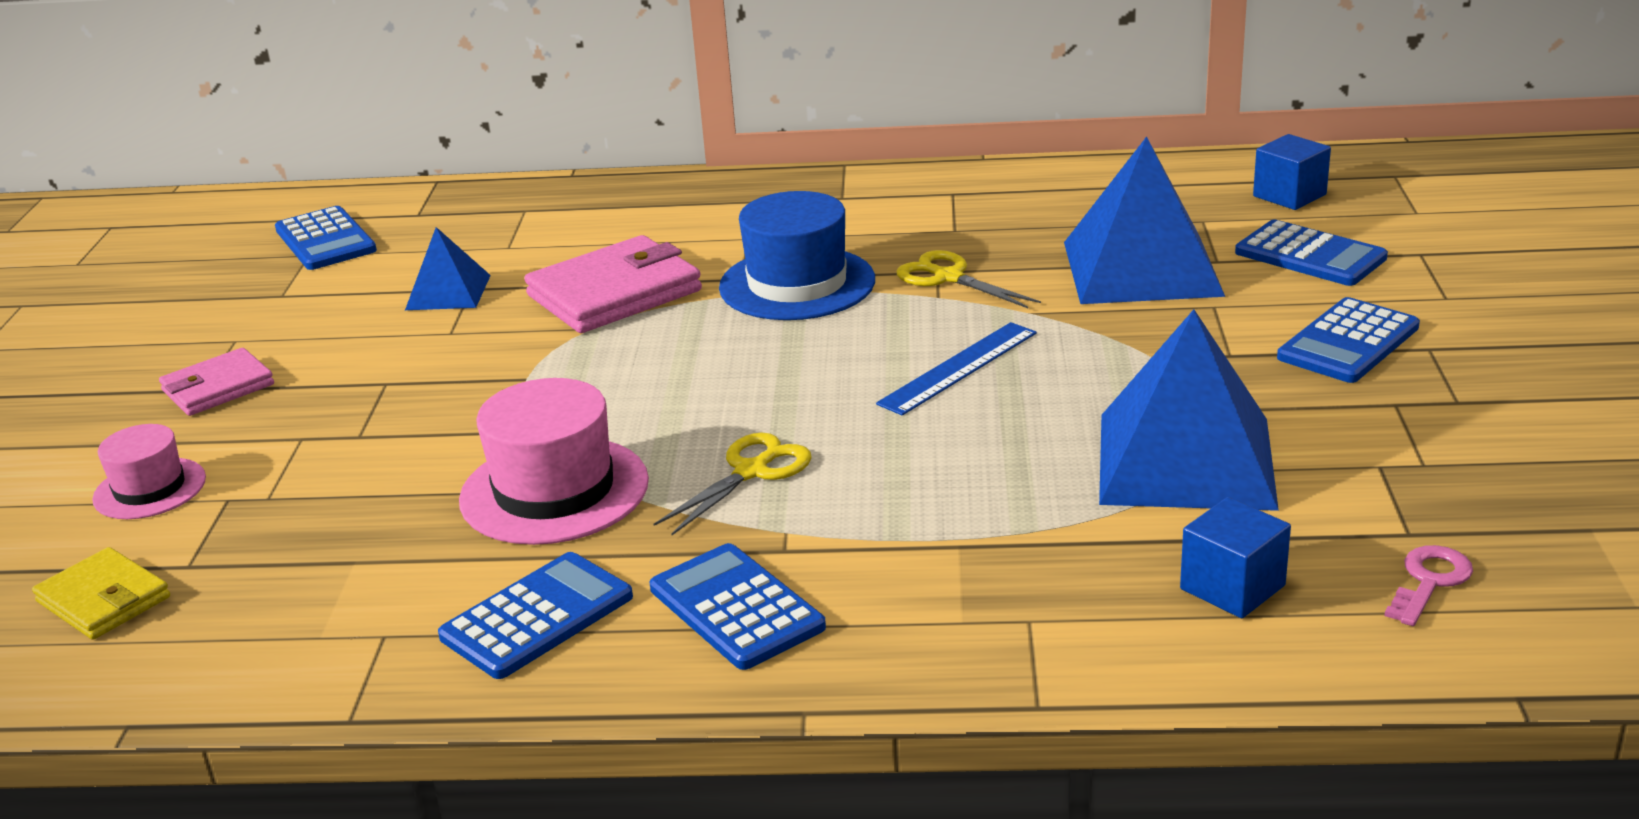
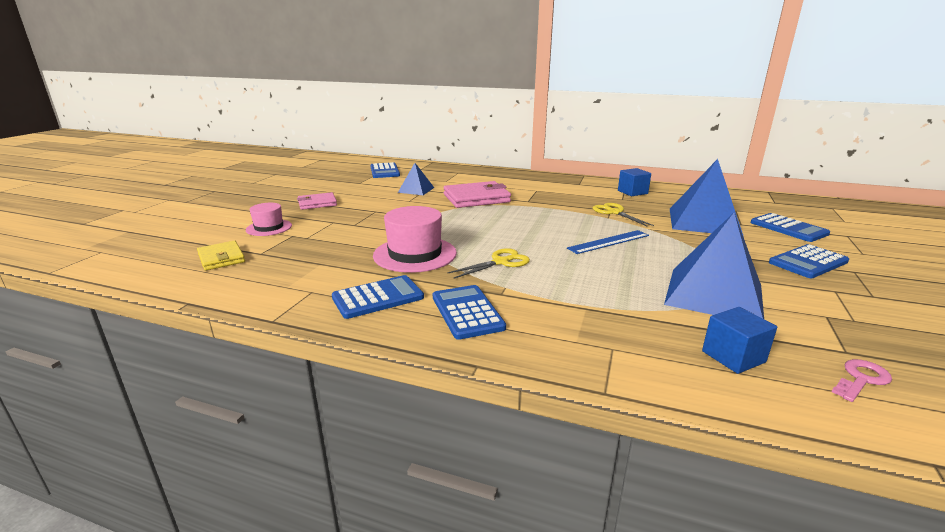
camera: 15 degrees right, 5 degrees down
blue hat [719,191,875,320] -> none
blue cube [1253,134,1331,210] -> blue cube moved to [618,168,651,196]

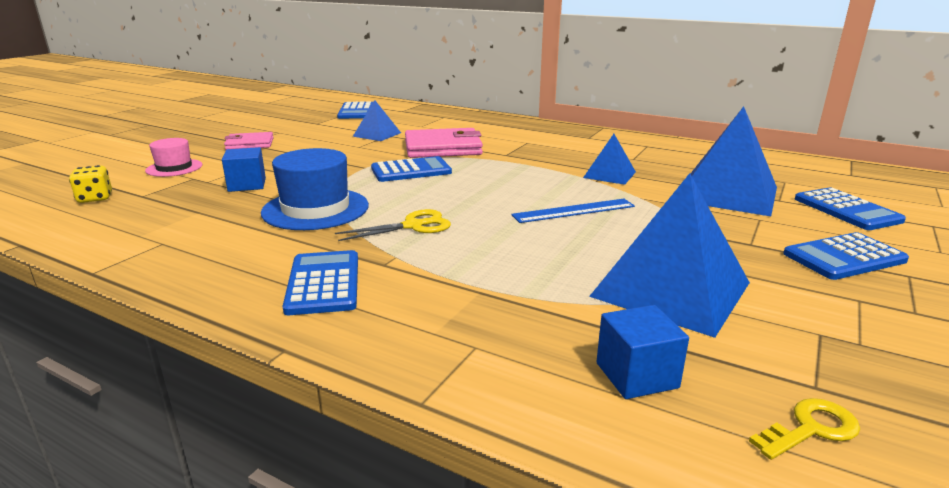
camera: 10 degrees right, 0 degrees up
yellow wallet [197,241,245,271] -> yellow dice [69,165,112,203]
blue calculator [332,275,424,319] -> blue calculator moved to [371,156,452,182]
pink hat [373,206,457,273] -> blue hat [261,148,369,230]
yellow scissors [593,203,654,226] -> blue pyramid [583,134,636,185]
blue cube [618,168,651,196] -> blue cube moved to [222,147,266,192]
pink key [832,359,892,402] -> yellow key [749,398,860,460]

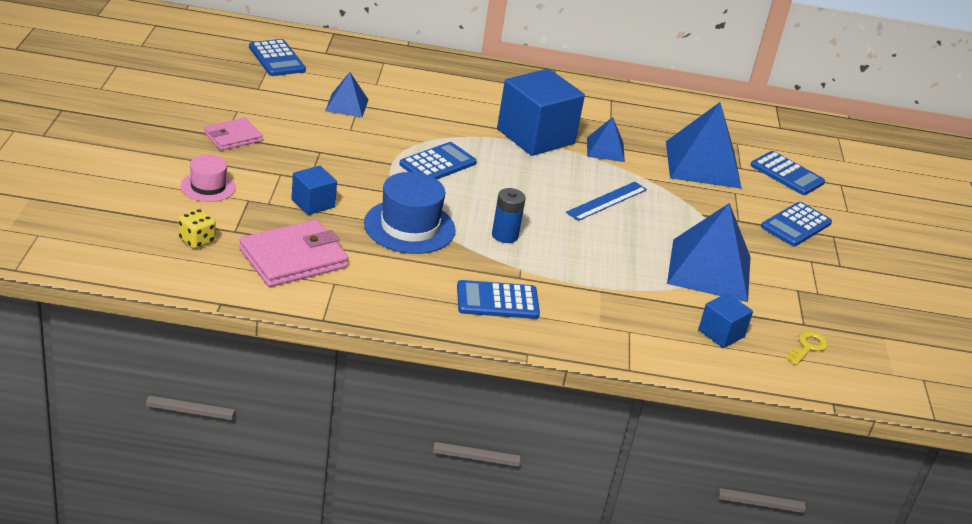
camera: 30 degrees left, 10 degrees up
blue calculator [282,250,358,315] -> blue calculator turned 60 degrees counterclockwise [457,280,540,319]
yellow scissors [335,209,451,241] -> blue battery [492,188,526,243]
pink wallet [405,128,483,158] -> pink wallet moved to [239,220,348,287]
none -> blue cube [497,69,585,156]

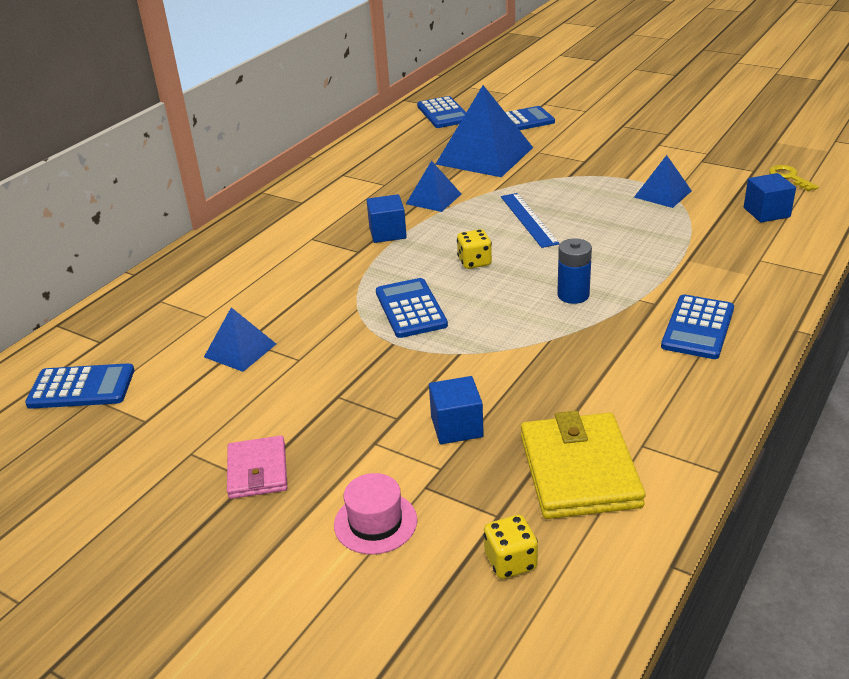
camera: 55 degrees left, 0 degrees up
pink wallet [239,220,348,287] -> yellow wallet [521,411,645,519]
blue hat [364,172,456,254] -> none
blue cube [497,69,585,156] -> blue cube [367,194,407,243], size x0.50
blue pyramid [667,203,750,302] -> blue pyramid [634,155,692,208], size x0.53
blue calculator [761,202,832,246] -> blue calculator moved to [417,96,466,128]
none -> yellow dice [457,229,492,269]

